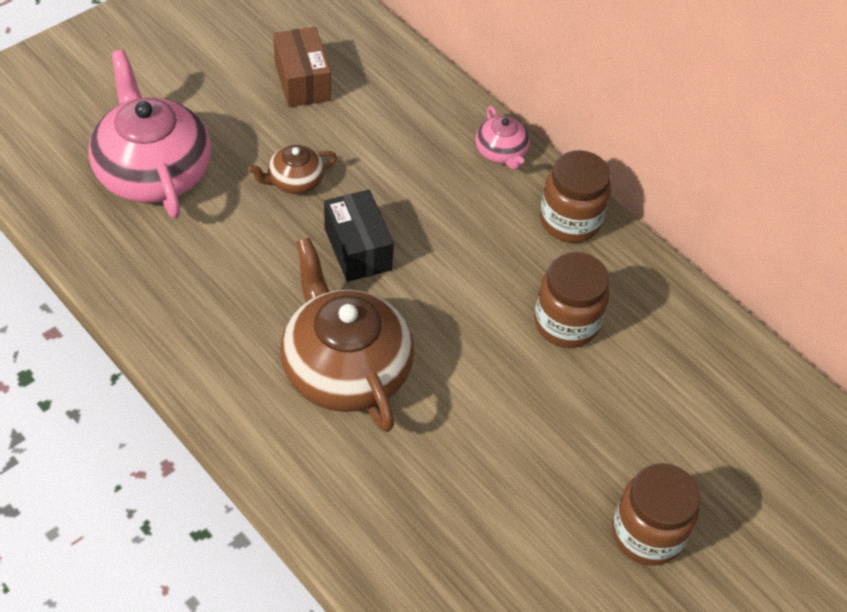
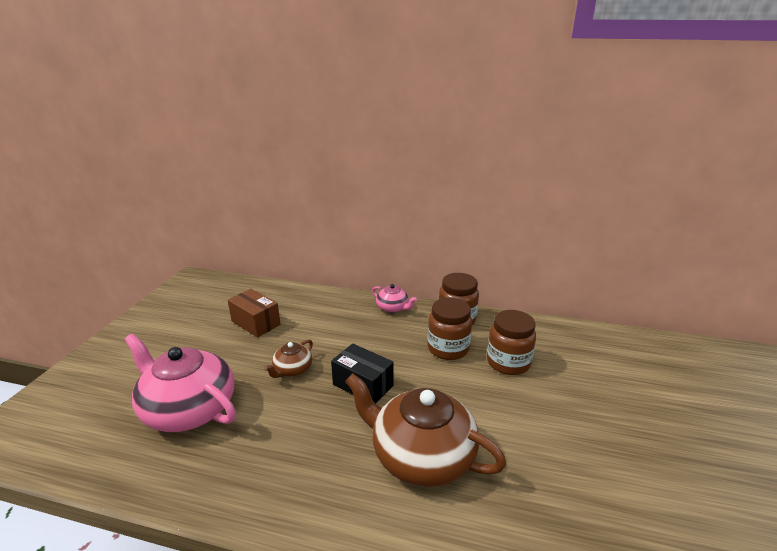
camera: 30 degrees left, 25 degrees down
brown jar [612,463,700,566] -> brown jar moved to [427,298,472,360]

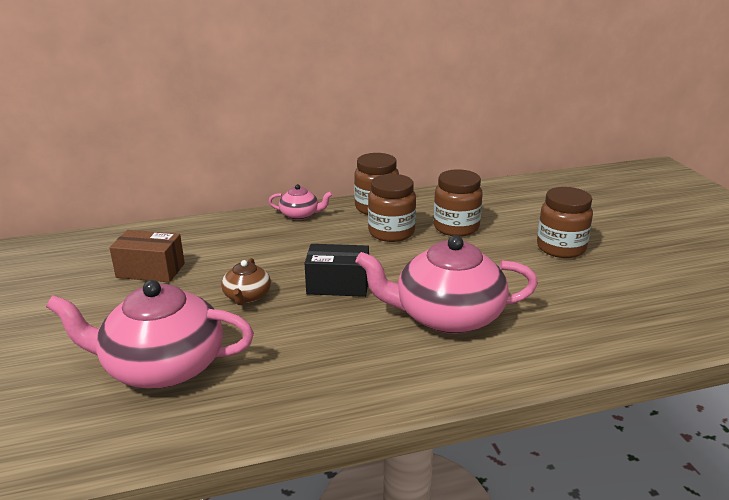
camera: 30 degrees left, 0 degrees up
brown teapot [345,373,506,487] -> pink teapot [356,235,538,334]
none -> brown jar [537,187,593,258]

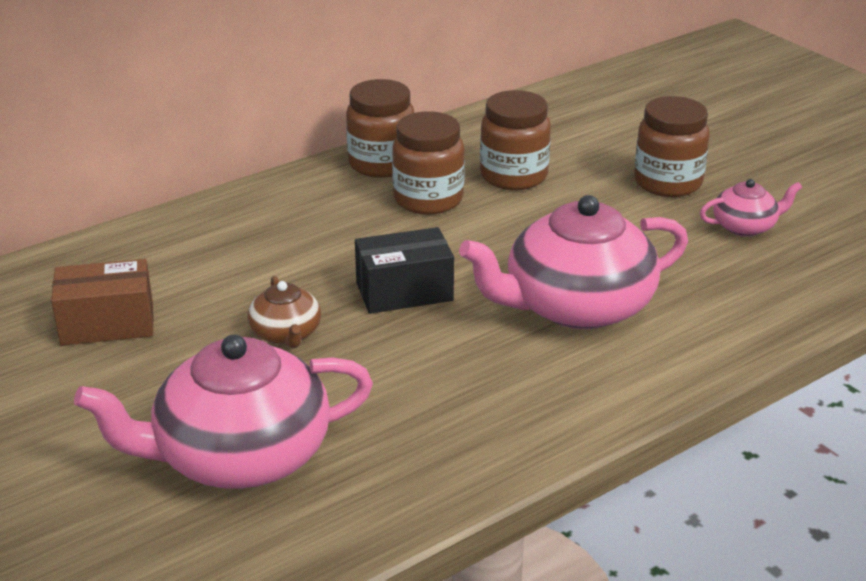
camera: 20 degrees left, 5 degrees up
pink teapot [268,184,333,220] -> pink teapot moved to [700,179,802,236]

